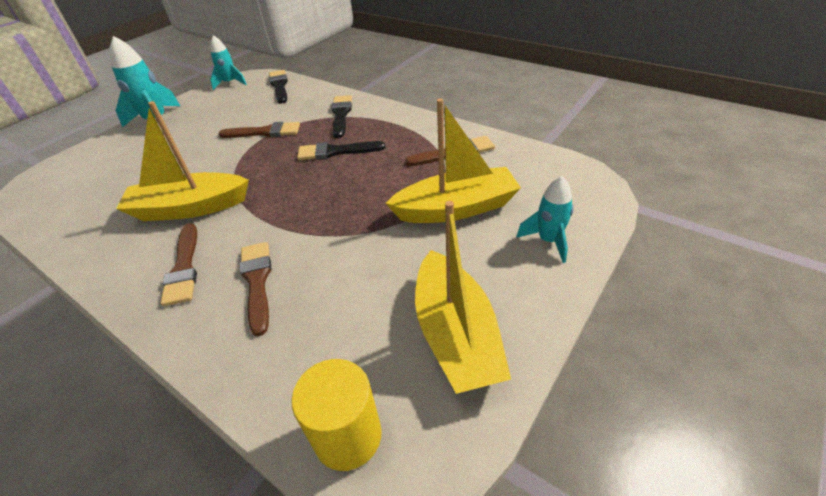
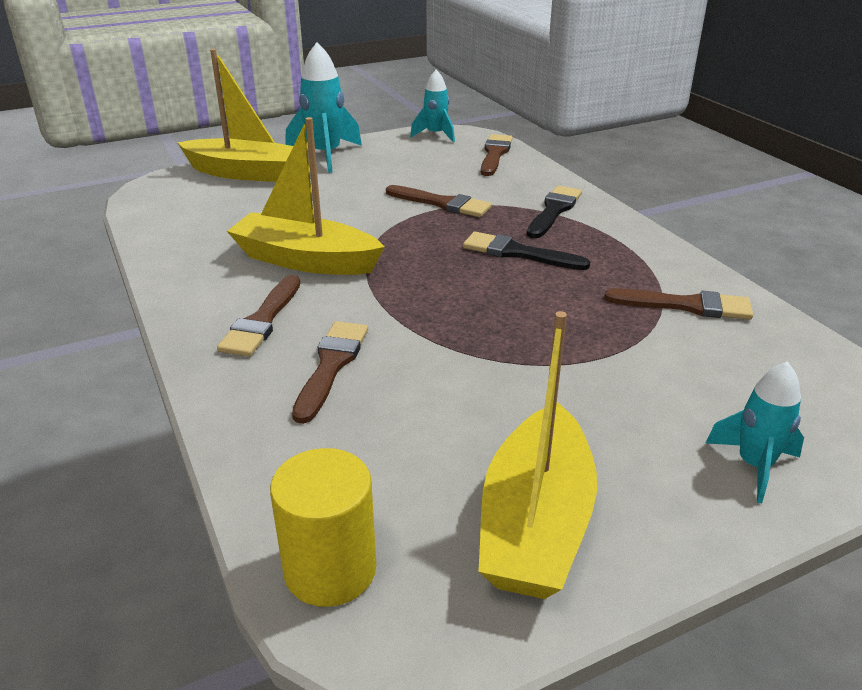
camera: 25 degrees right, 10 degrees down
black brush [269,70,288,104] -> brown brush [481,134,513,176]
yellow boat [386,99,521,223] -> yellow boat moved to [177,49,293,182]

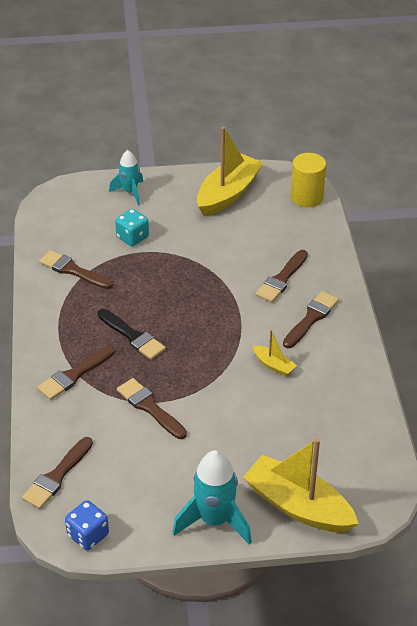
camera: 160 degrees left, 10 degrees up
yellow boat [227,117,385,275] -> yellow boat [253,330,297,377], size x0.46
turquoise rocket [410,70,455,142] -> blue dice [65,500,109,550]
black brush [527,186,582,238] -> brown brush [37,346,114,400]
none -> turquoise dice [115,209,149,246]

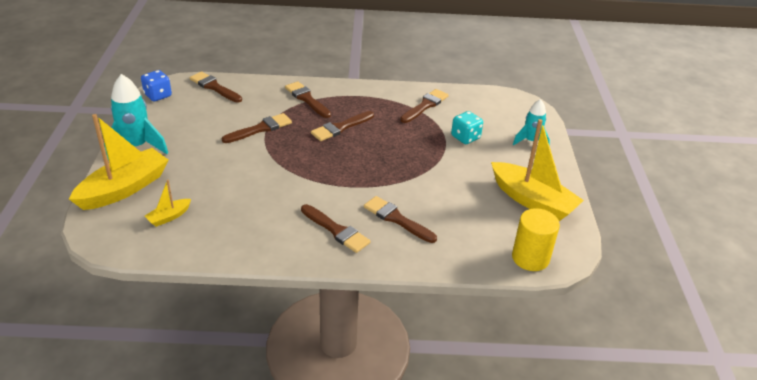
camera: 95 degrees right, 5 degrees down
black brush [98,309,166,360] -> brown brush [311,111,374,141]
yellow boat [253,330,297,377] -> yellow boat moved to [145,180,191,227]

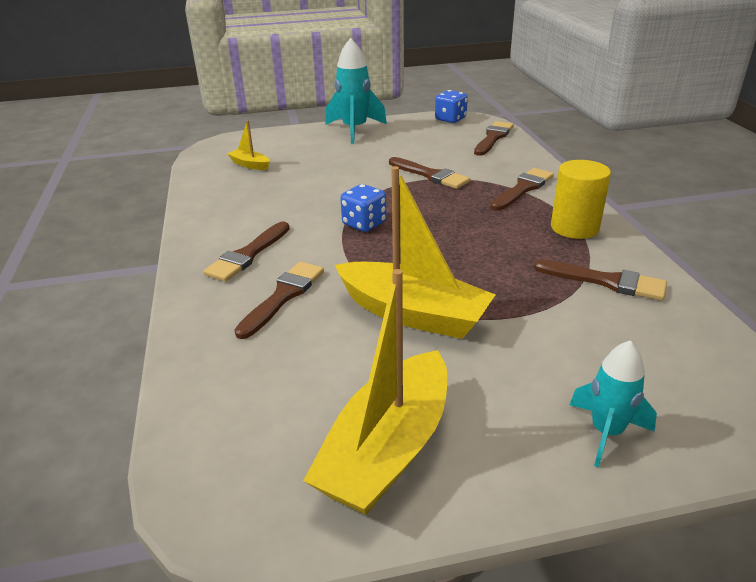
camera: 80 degrees right, 5 degrees down
yellow boat [69,114,169,210] -> yellow boat moved to [335,166,495,339]
brown brush [311,111,374,141] -> none
turquoise dice [451,111,483,144] -> none
yellow cylinder [512,208,560,271] -> yellow cylinder moved to [551,160,611,239]
none -> blue dice [340,184,386,232]

